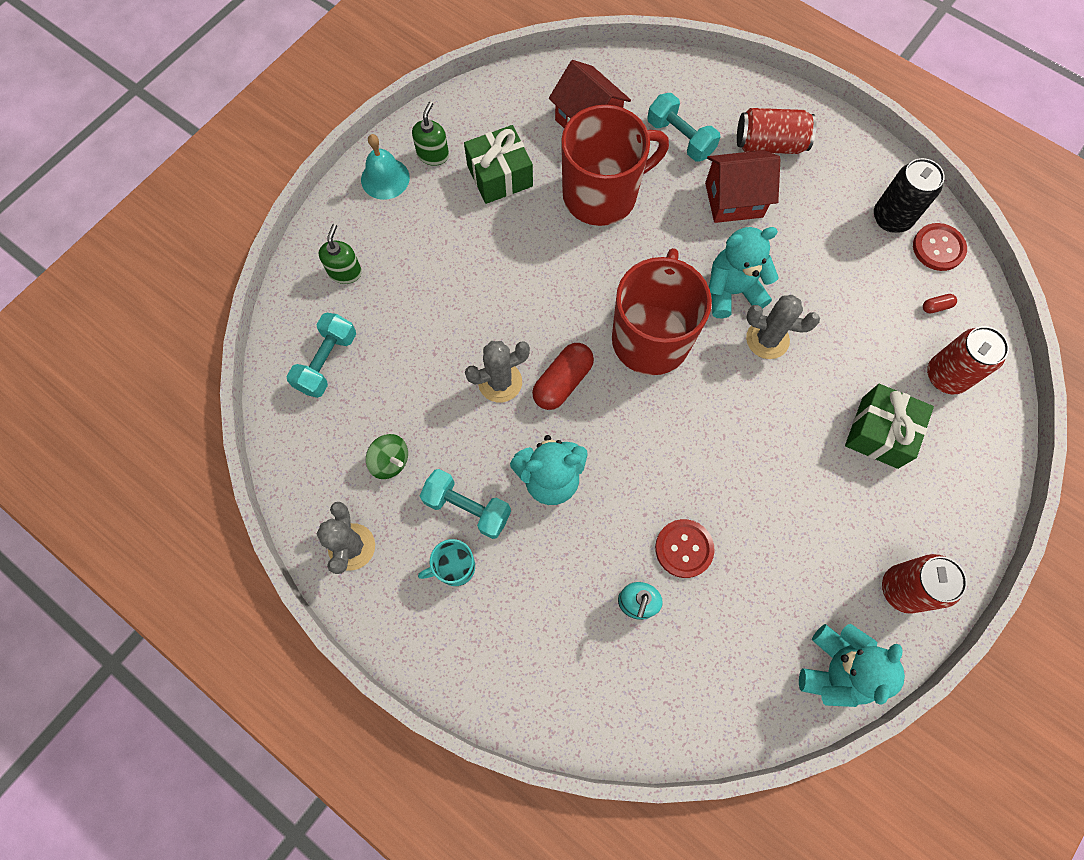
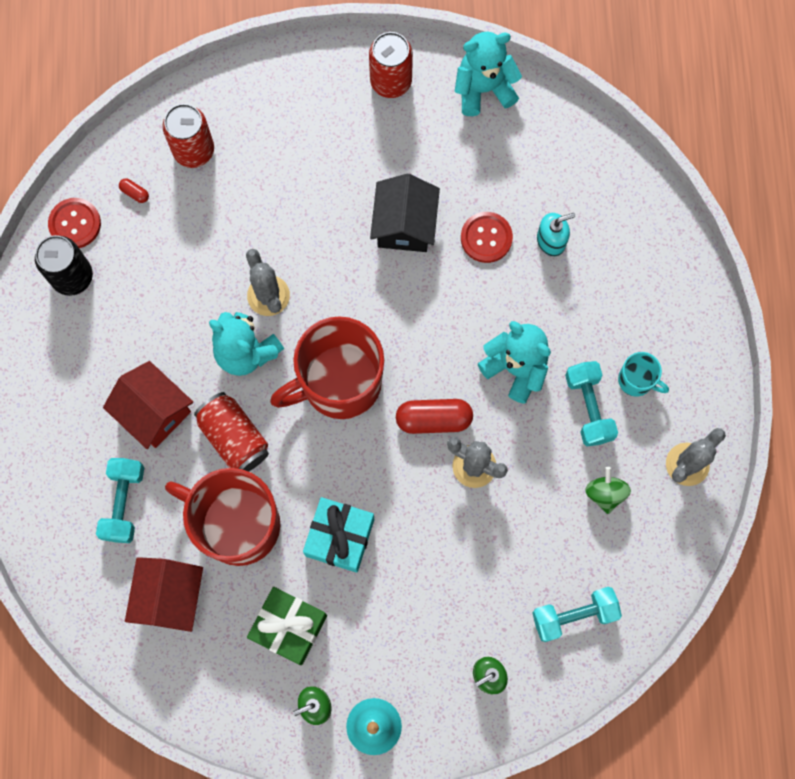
camera: 130 degrees left, 5 degrees up
red can [737,108,817,154] -> red can moved to [194,392,269,472]
green gift [845,384,934,469] -> none
none -> turquoise gift [303,497,374,573]
none -> black house [370,174,440,252]

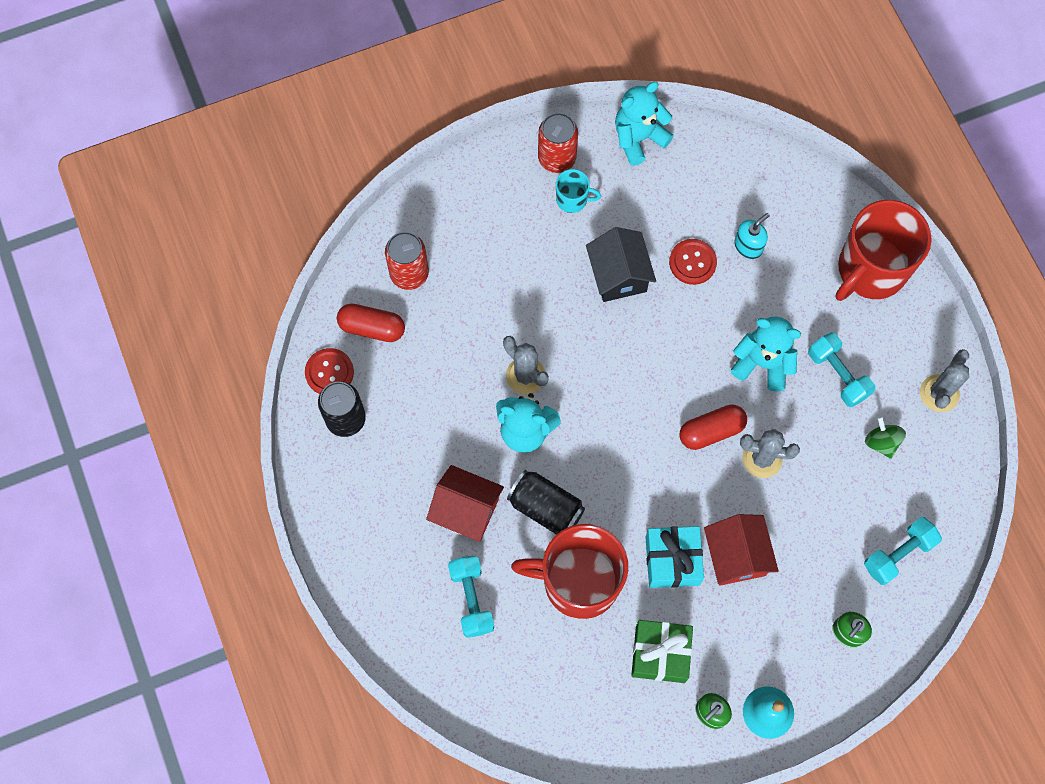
camera: 20 degrees left, 5 degrees down
red capsule [119,178,149,203] -> red capsule [337,303,405,342], size x2.21
red house [125,557,203,632] -> red house moved to [704,514,779,586]
red can [194,392,269,472] -> black can [507,470,585,535]
red mug [270,316,384,419] -> red mug moved to [836,200,932,301]
turquoise mug [618,352,669,397] -> turquoise mug moved to [556,169,601,213]

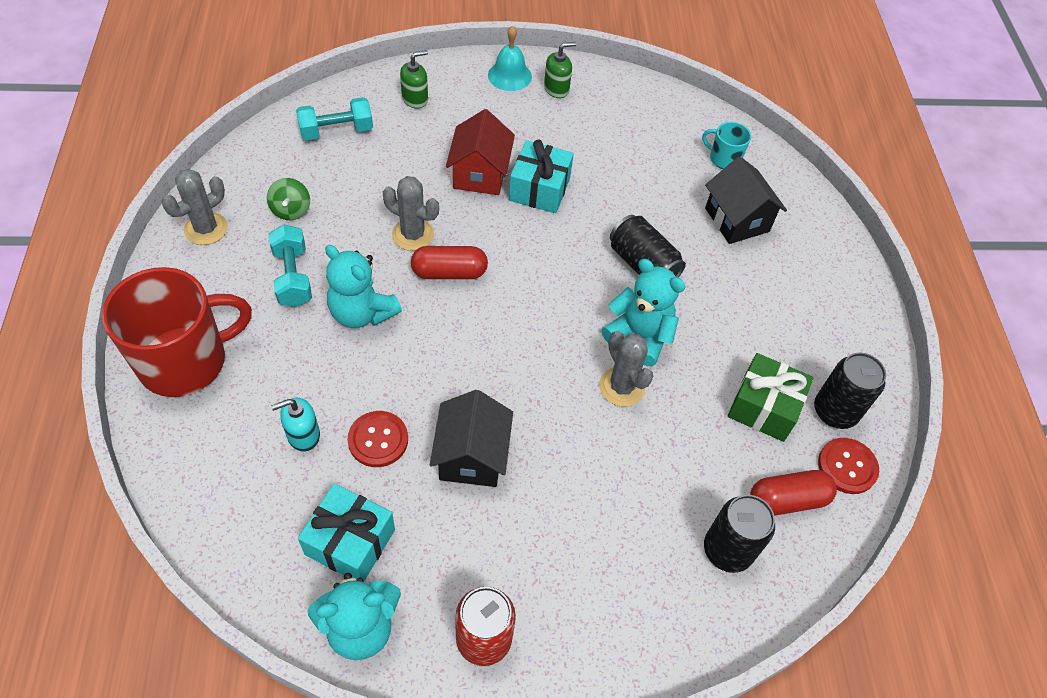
camera: 165 degrees left, 15 degrees down
red capsule [337,303,405,342] -> red capsule turned 45 degrees counterclockwise [750,470,837,516]
red can [385,232,429,290] -> black can [704,495,775,573]
red house [426,465,504,542] -> none
turquoise dumbbell [448,556,494,638] -> black house [705,156,787,244]
red mug [511,524,628,619] -> none
turquoise mug [556,169,601,213] -> turquoise mug moved to [702,122,751,169]
green gift [631,620,693,683] -> green gift moved to [728,353,814,442]
none -> turquoise gift [298,483,395,582]

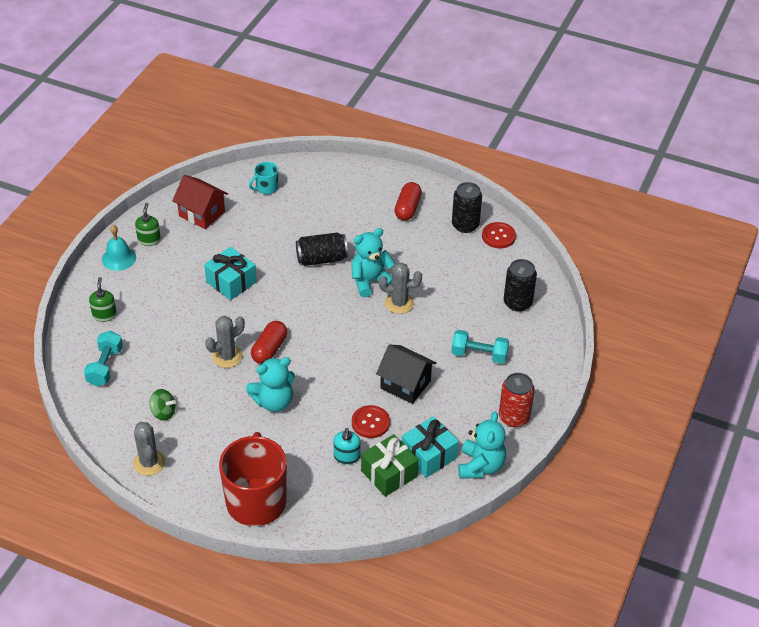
camera: 60 degrees left, 10 degrees down
turquoise dumbbell [269,225,312,307] -> turquoise dumbbell moved to [451,330,509,364]
red house [446,109,515,195] -> red house moved to [172,175,228,229]
black house [705,156,787,244] -> none
green gift [728,353,814,442] -> green gift moved to [361,434,419,497]
red capsule [750,470,837,516] -> red capsule moved to [395,182,422,221]

